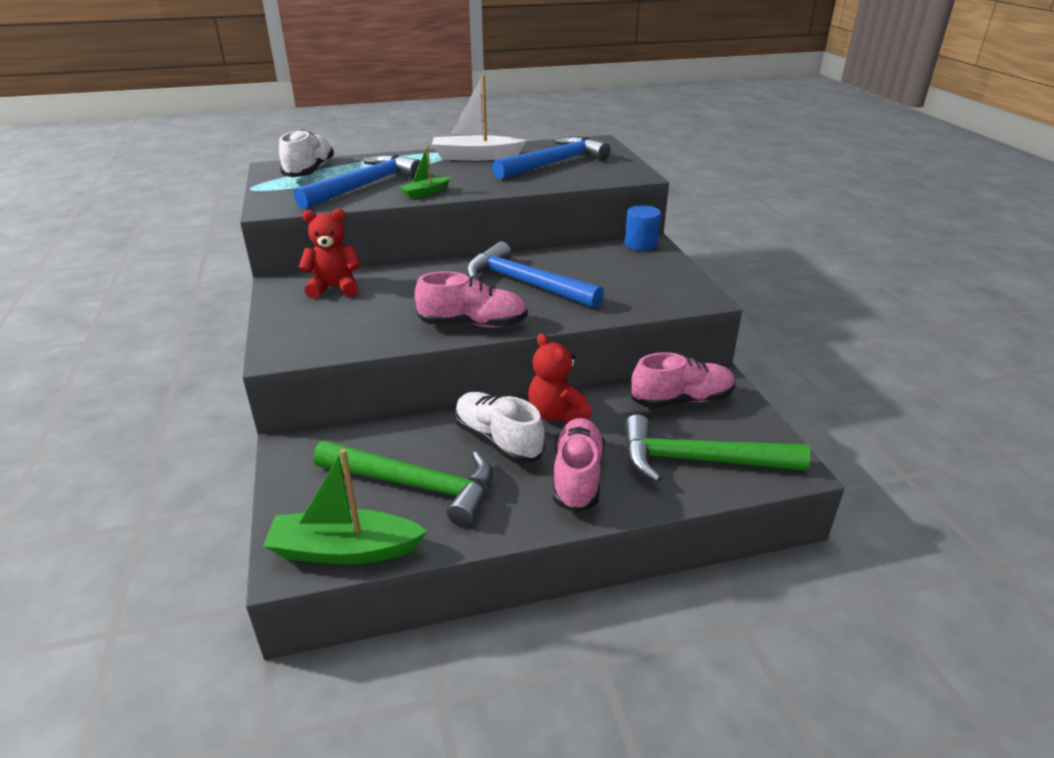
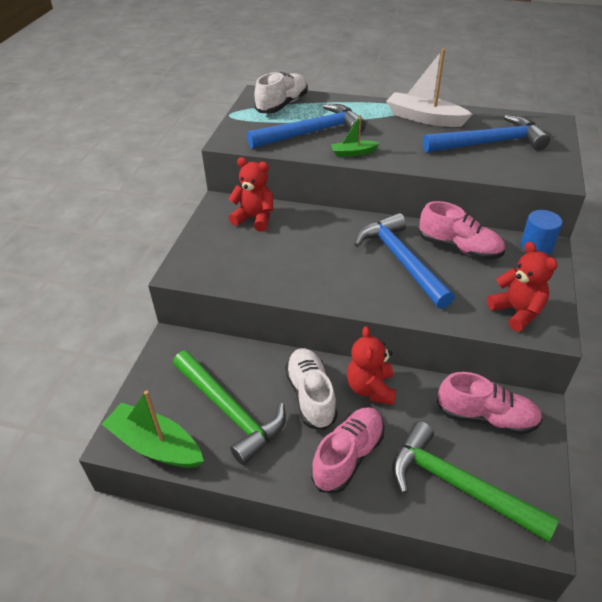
camera: 30 degrees right, 10 degrees up
pink shoe [415,271,528,328] -> pink shoe moved to [419,201,505,260]
none -> red teddy bear [487,241,558,332]

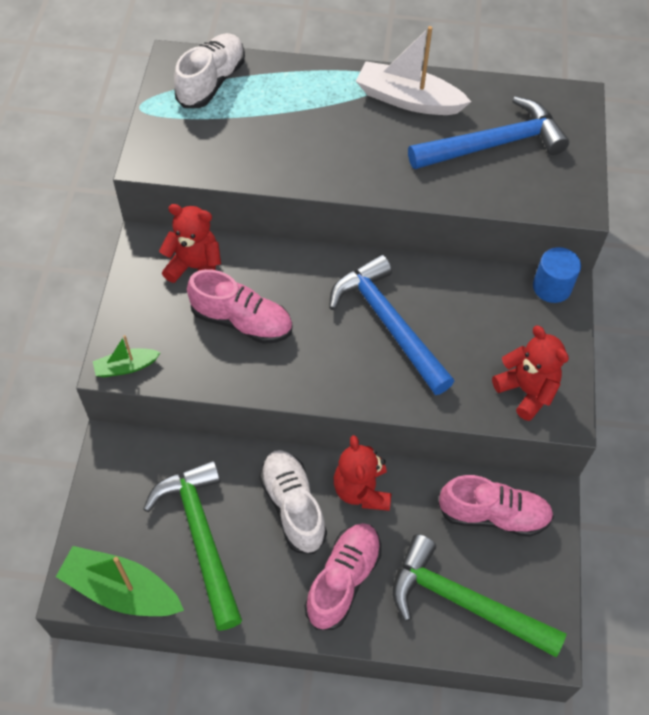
camera: 10 degrees left, 15 degrees up
green hammer [173,351,286,465] -> green hammer turned 150 degrees counterclockwise [143,460,242,631]
blue hammer [247,104,366,149] -> none
green boat [331,115,379,157] -> green boat moved to [93,335,161,377]
pink shoe [419,201,505,260] -> pink shoe moved to [187,269,292,344]

